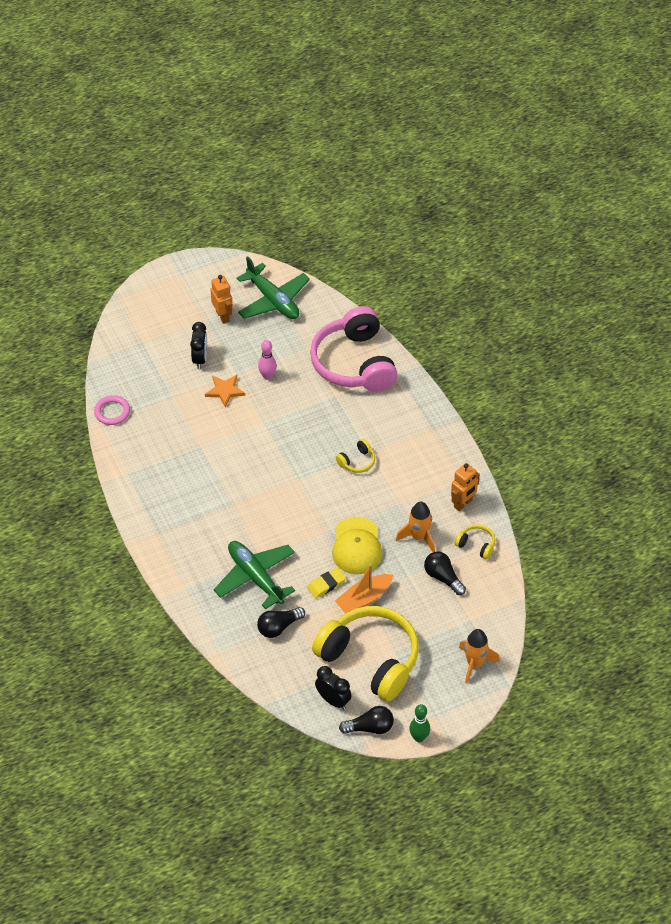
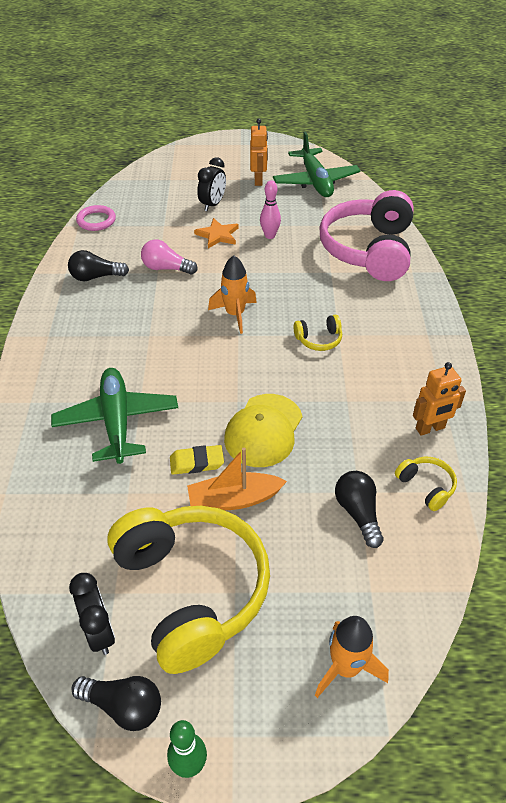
camera: 25 degrees right, 5 degrees down
black light bulb [257,607,305,638] -> black light bulb moved to [68,250,129,281]
orange rocket [396,502,435,552] -> orange rocket moved to [208,255,257,334]
none -> pink light bulb [141,240,198,275]

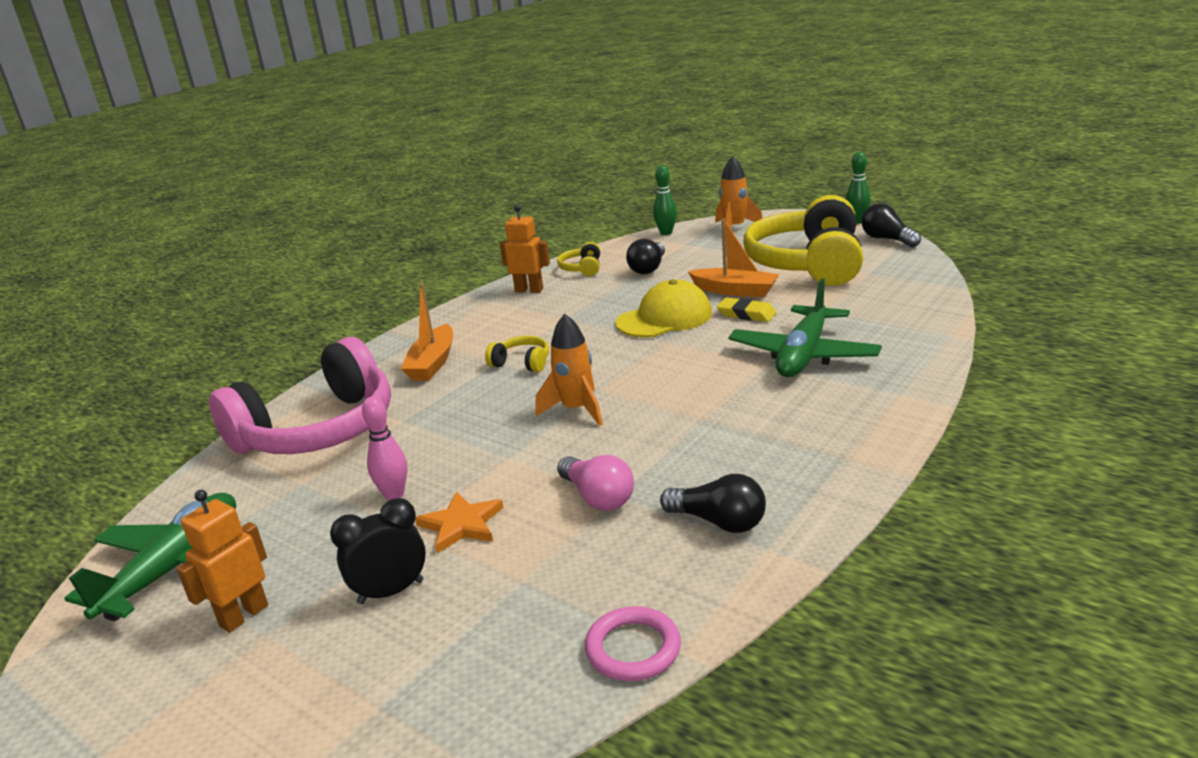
camera: 140 degrees left, 20 degrees down
black clock [69,573,115,655] -> none
none -> orange boat [401,283,453,381]
none -> green bowling pin [653,165,677,235]

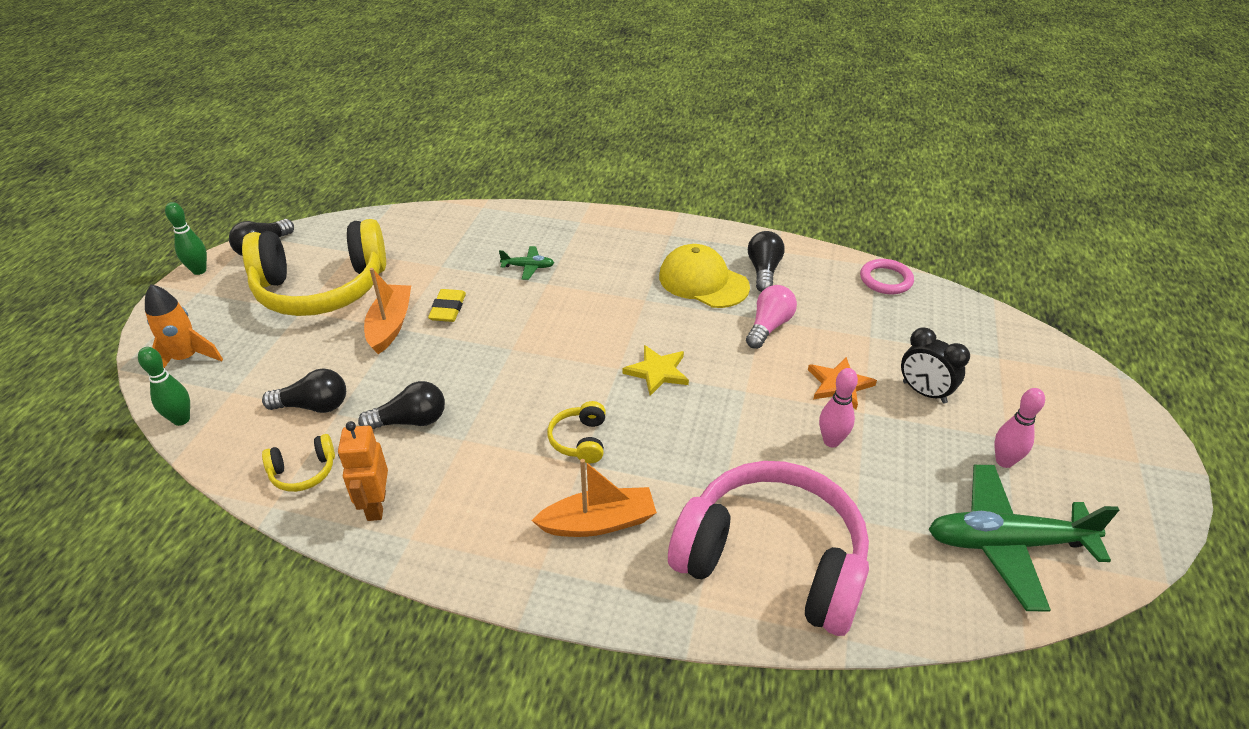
camera: 115 degrees left, 15 degrees up
orange robot [176,490,268,633] -> pink bowling pin [994,388,1045,468]
orange rocket [536,314,603,426] -> yellow star [623,345,689,396]
yellow cap [615,279,712,338] -> yellow cap moved to [659,244,750,308]
green plane [728,278,882,377] -> green plane [499,246,554,280], size x0.45
none -> black light bulb [358,381,445,429]

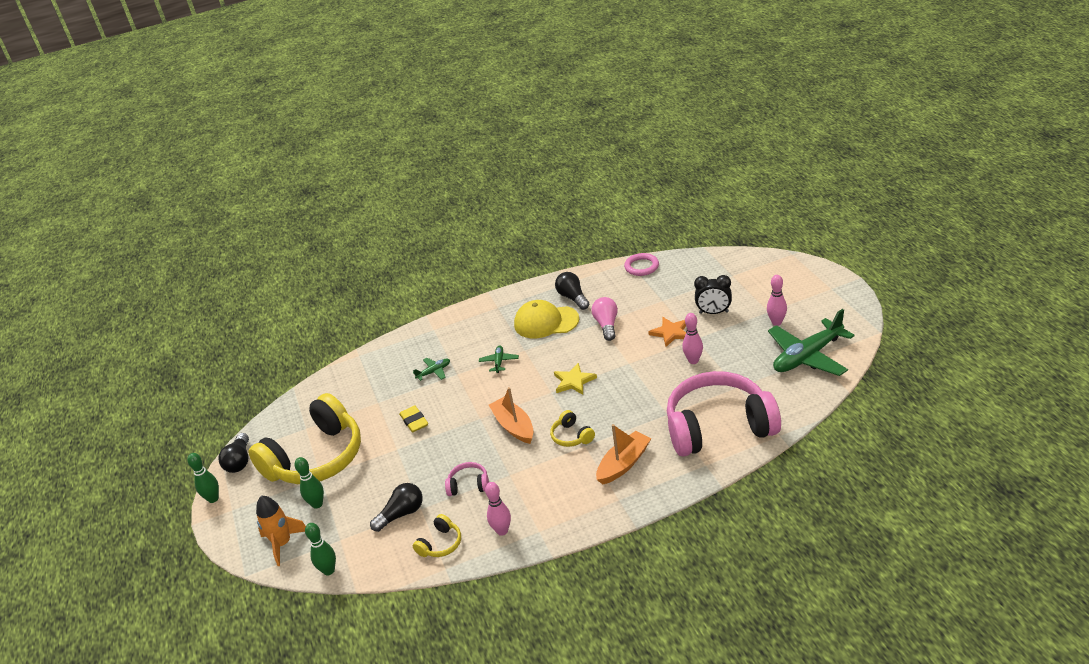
camera: 30 degrees left, 5 degrees down
orange robot [338,421,388,521] -> pink bowling pin [485,482,511,536]
black light bulb [358,381,445,429] -> pink headphones [445,462,489,496]
orange boat [364,268,411,354] -> orange boat moved to [489,387,534,444]
none -> green bowling pin [295,457,324,508]
none -> green plane [479,345,519,373]

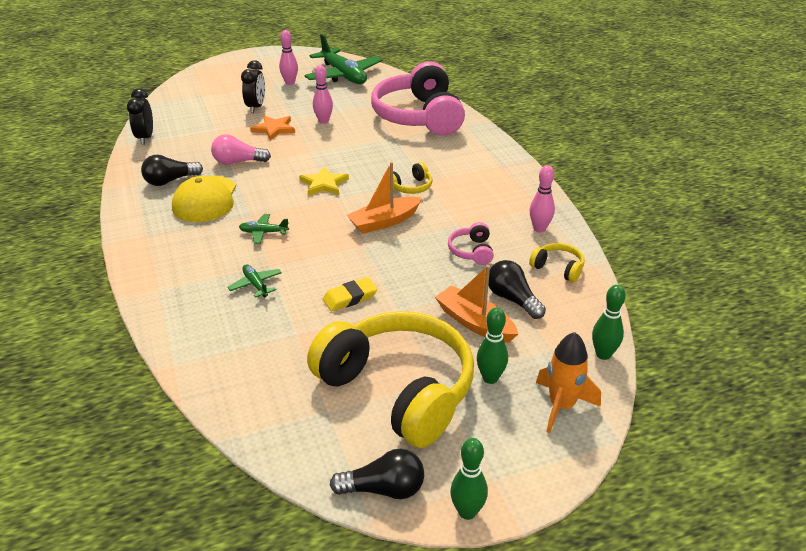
camera: 95 degrees left, 0 degrees up
orange boat [596,424,651,484] -> orange boat moved to [435,265,518,343]
pink ring [624,253,659,276] -> black clock [127,89,153,145]

